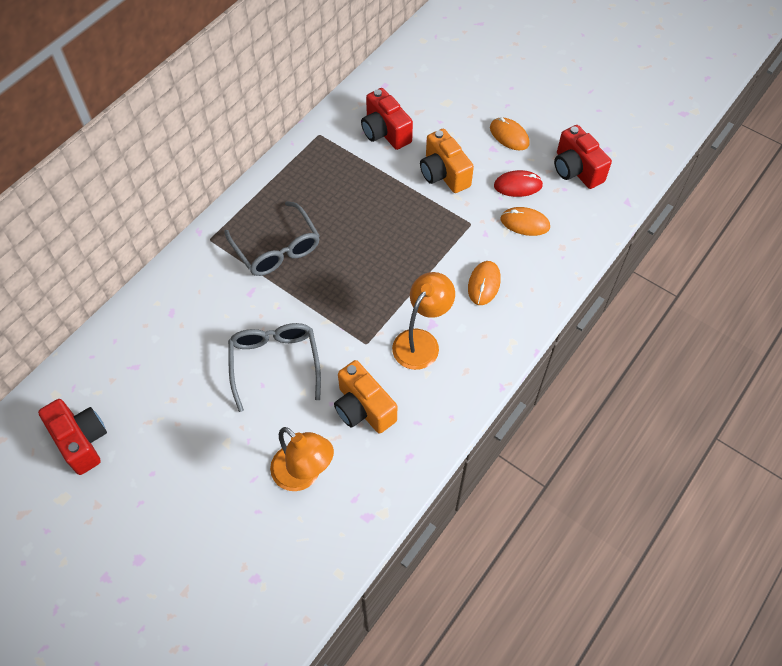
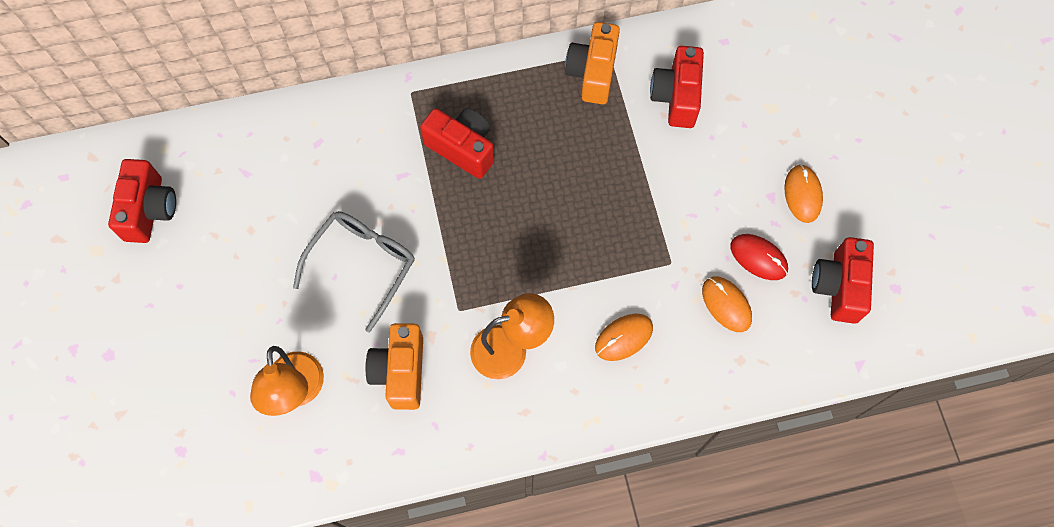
camera: 40 degrees right, 10 degrees up
grey glasses [224,201,320,276] -> red camera [420,108,494,179]
orange camera [420,129,474,193] -> orange camera moved to [565,22,620,104]

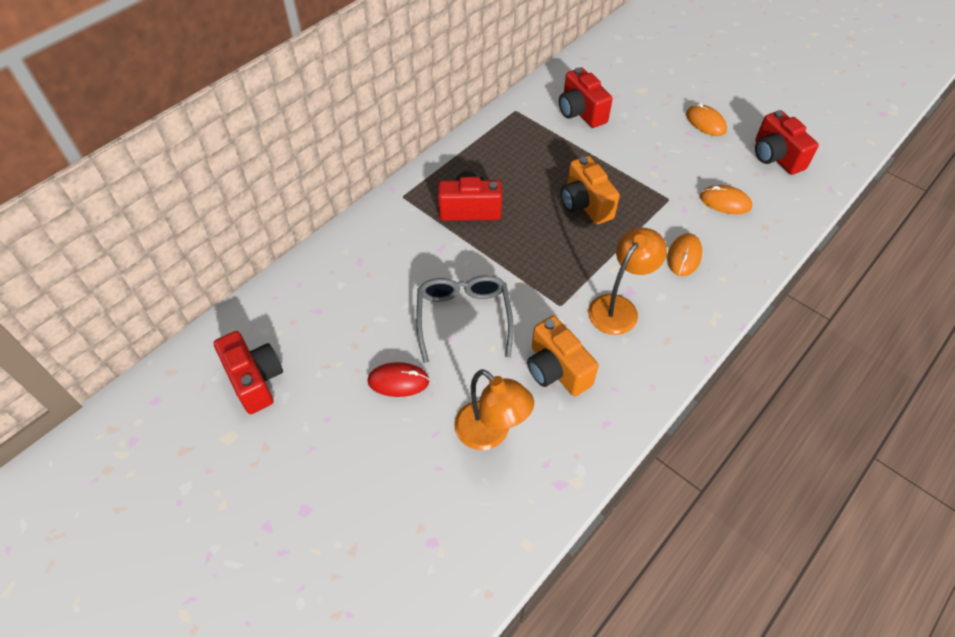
camera: 35 degrees left, 15 degrees down
orange camera [565,22,620,104] -> orange camera moved to [561,156,620,224]
red mouse [730,234,788,280] -> red mouse moved to [368,362,429,397]

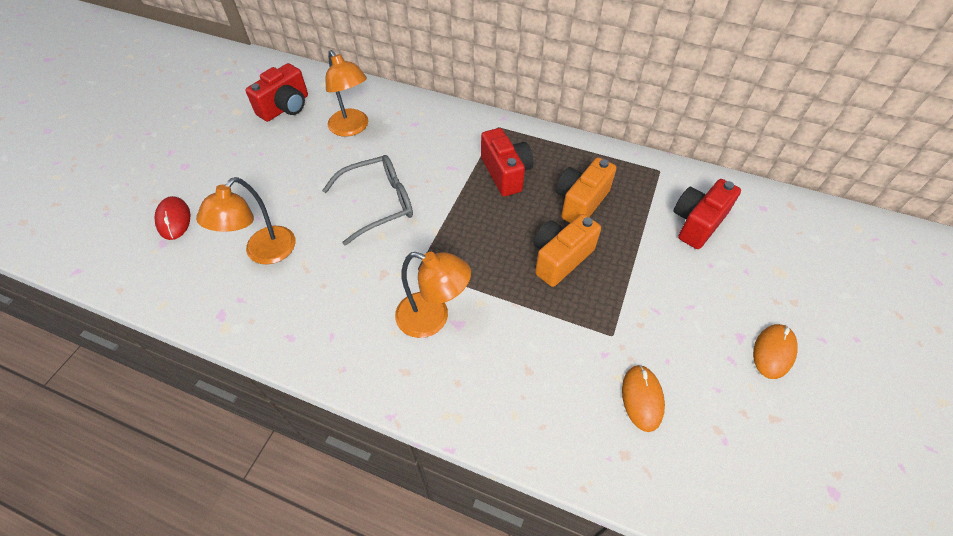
camera: 70 degrees right, 0 degrees up
red mouse [368,362,429,397] -> red mouse moved to [155,196,190,240]
orange camera [527,316,599,397] -> orange camera moved to [556,158,617,223]
orange mouse [668,233,702,276] -> none
red camera [755,110,819,175] -> none
none -> orange lamp [326,50,368,137]

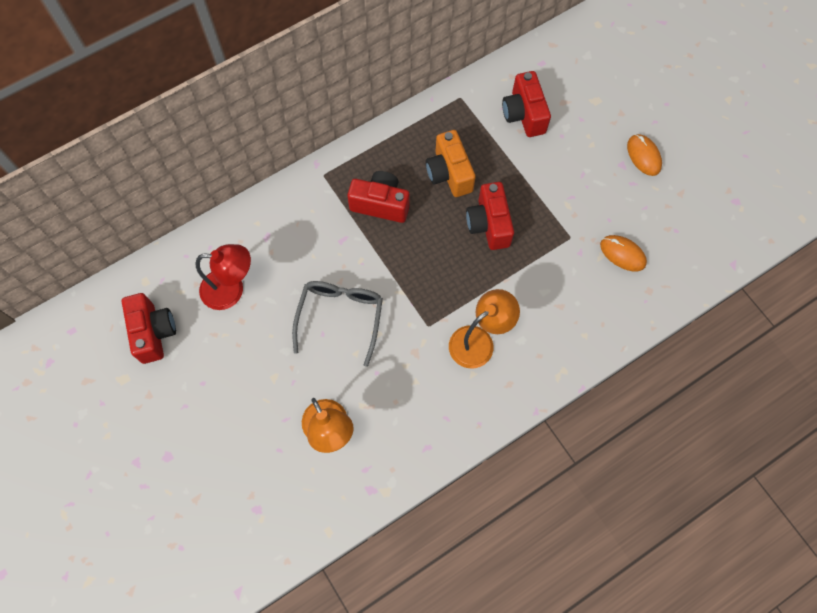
camera: 55 degrees left, 15 degrees up
red mouse [155,196,190,240] -> none
orange lamp [326,50,368,137] -> red lamp [196,244,251,310]
orange camera [534,214,601,287] -> red camera [466,182,514,250]

